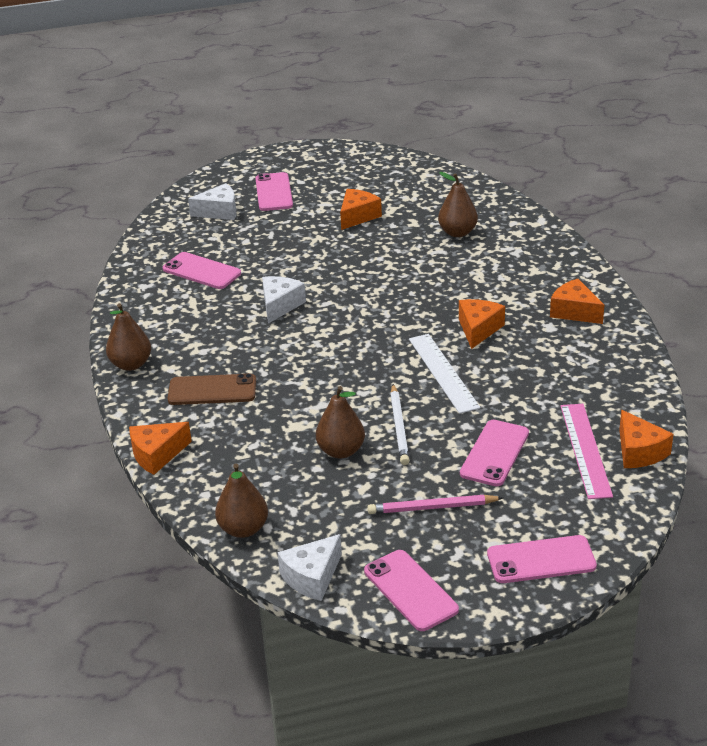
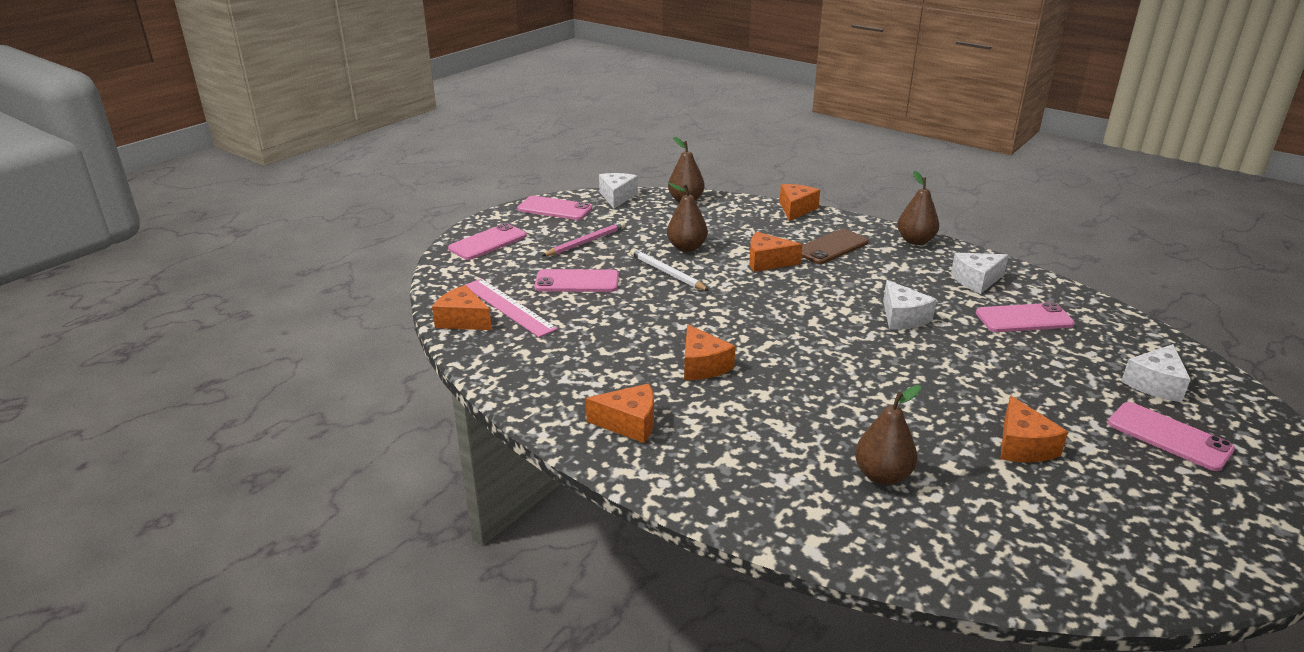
camera: 140 degrees right, 5 degrees down
white ruler [409,334,481,414] -> none
pink phone [460,420,529,486] -> pink phone turned 75 degrees counterclockwise [534,269,619,292]
none -> orange cheese [749,232,802,272]
none -> white cheese [951,253,1009,294]

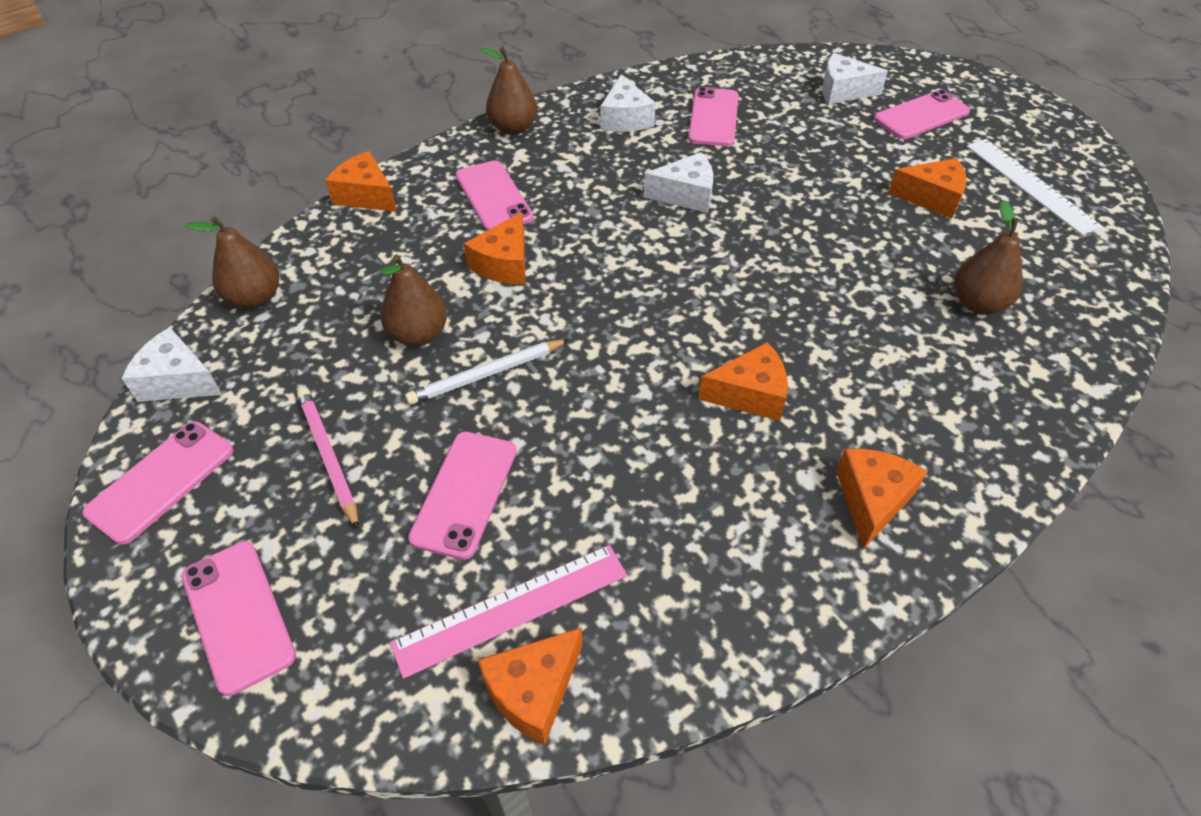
camera: 75 degrees left, 20 degrees up
brown phone [801,229,869,264] -> pink phone [456,160,533,231]
white cheese [1121,344,1191,402] -> white cheese turned 135 degrees clockwise [822,53,888,104]
none -> white ruler [966,139,1102,235]

